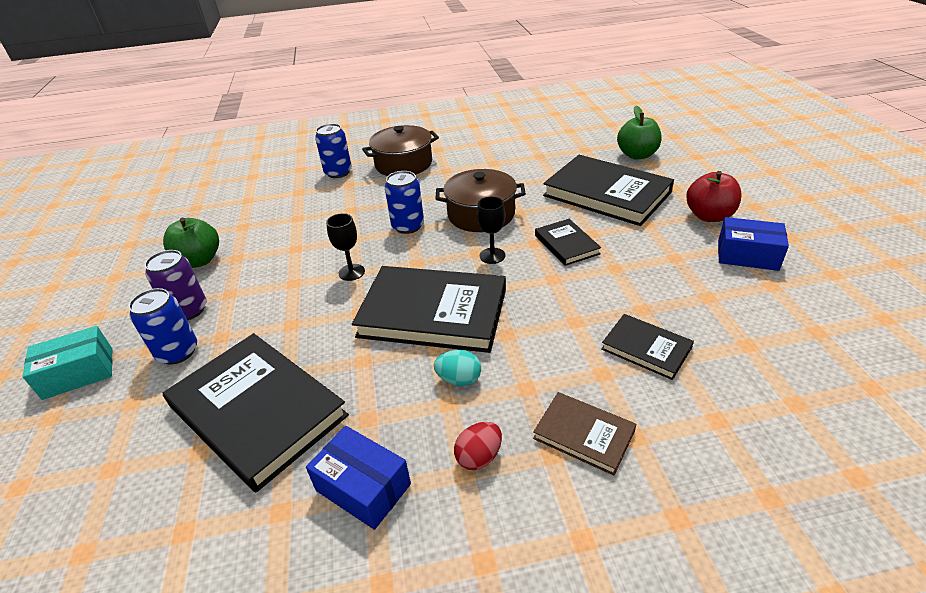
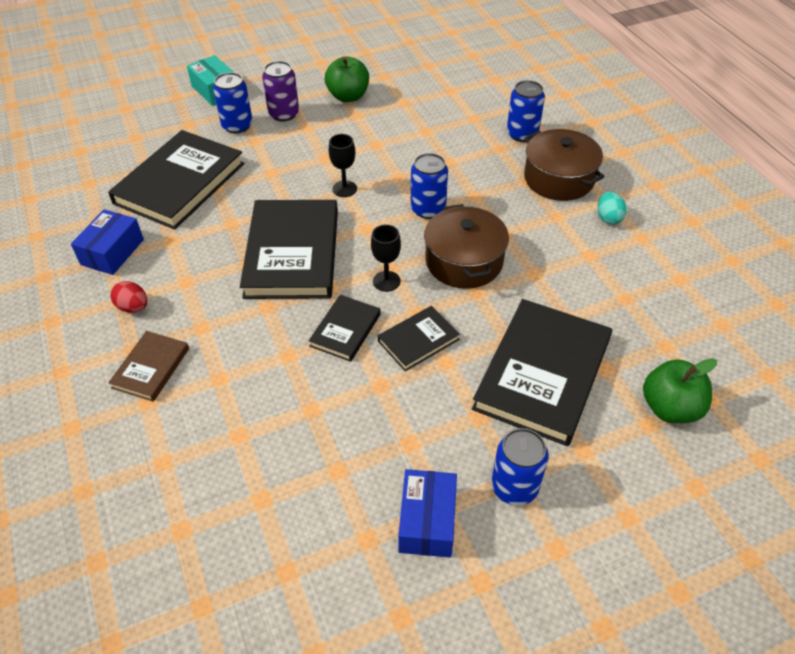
camera: 75 degrees right, 10 degrees up
turquoise egg [434,350,481,386] -> turquoise egg moved to [598,191,627,225]
black book [601,314,694,380] -> black book moved to [309,295,381,362]
red apple [686,171,742,222] -> blue can [491,428,549,506]

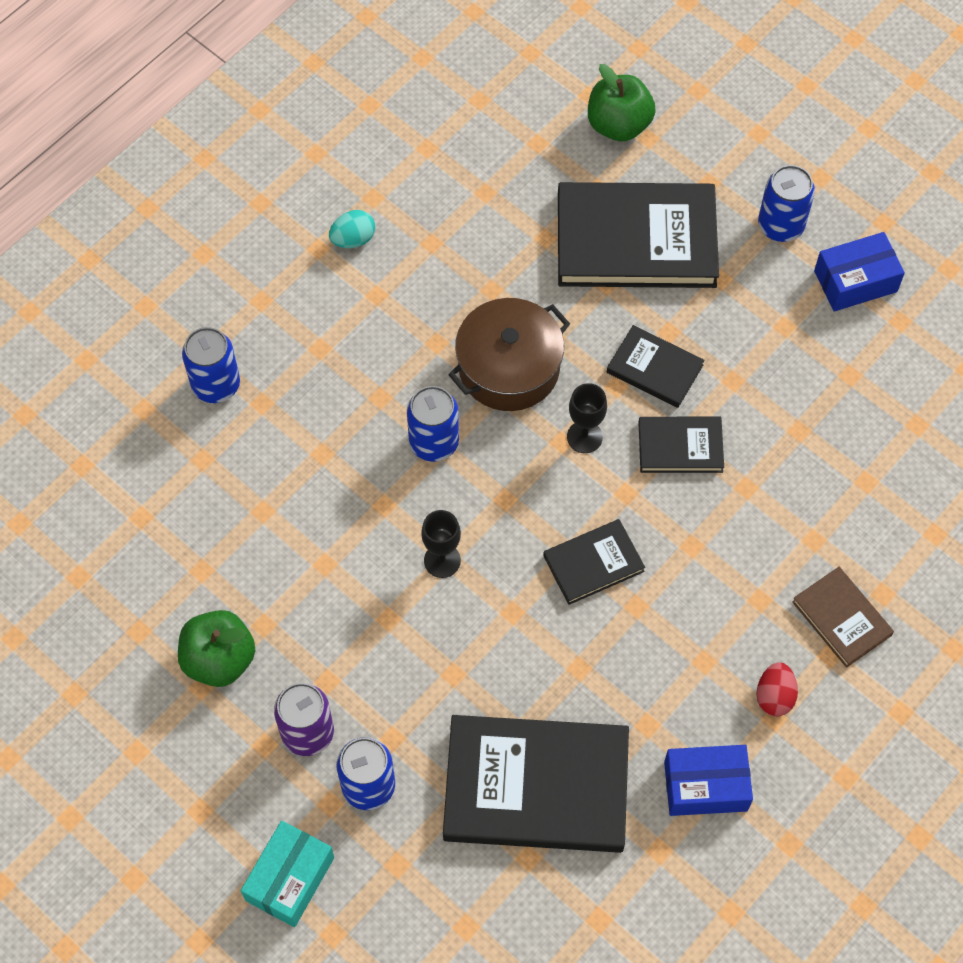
camera: 115 degrees left, 15 degrees up
brown book [108,331,189,402] -> brown book turned 60 degrees clockwise [792,567,894,668]
black book [240,200,338,299] -> black book [543,519,645,605], size x0.50
brown pot [524,129,605,201] -> none

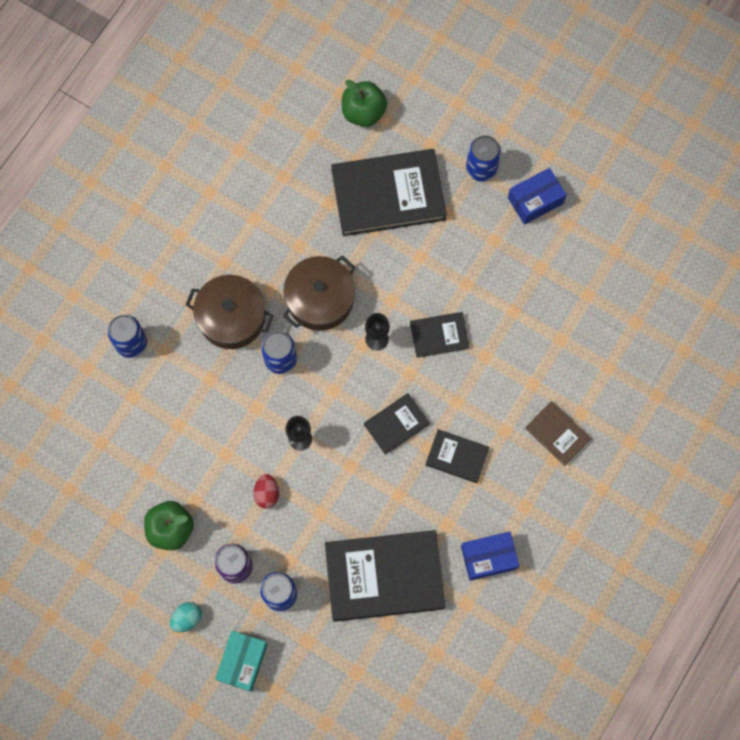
camera: 10 degrees left, 10 degrees up
turquoise egg [329,210,375,248] -> turquoise egg moved to [170,602,202,632]
black book [607,325,704,408] -> black book moved to [426,429,490,483]
red egg [756,662,798,716] -> red egg moved to [254,474,279,509]
none -> brown pot [186,275,274,349]

